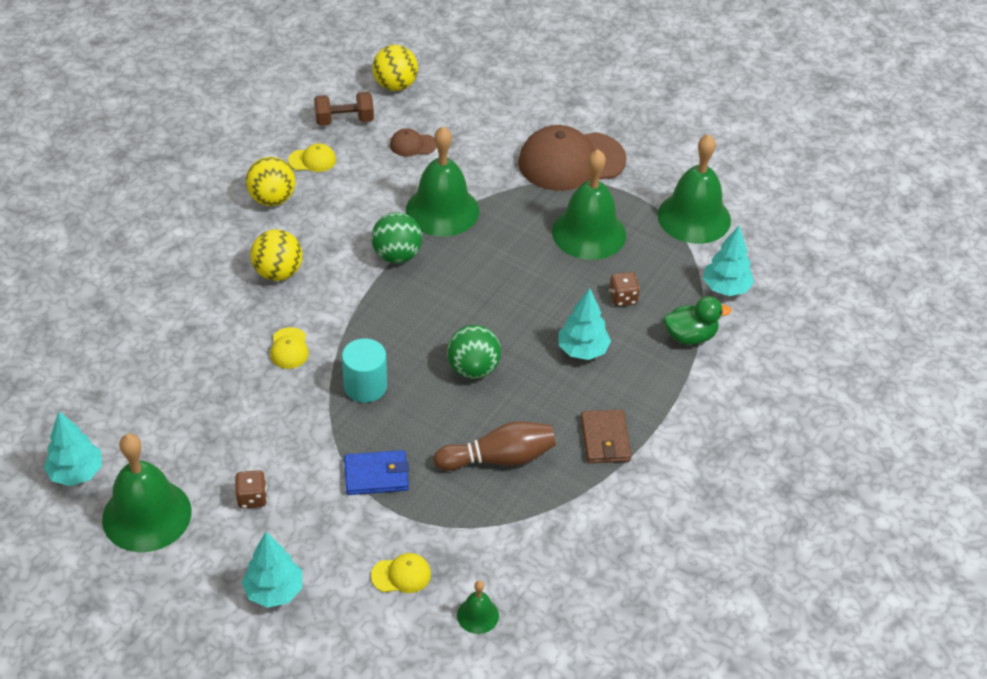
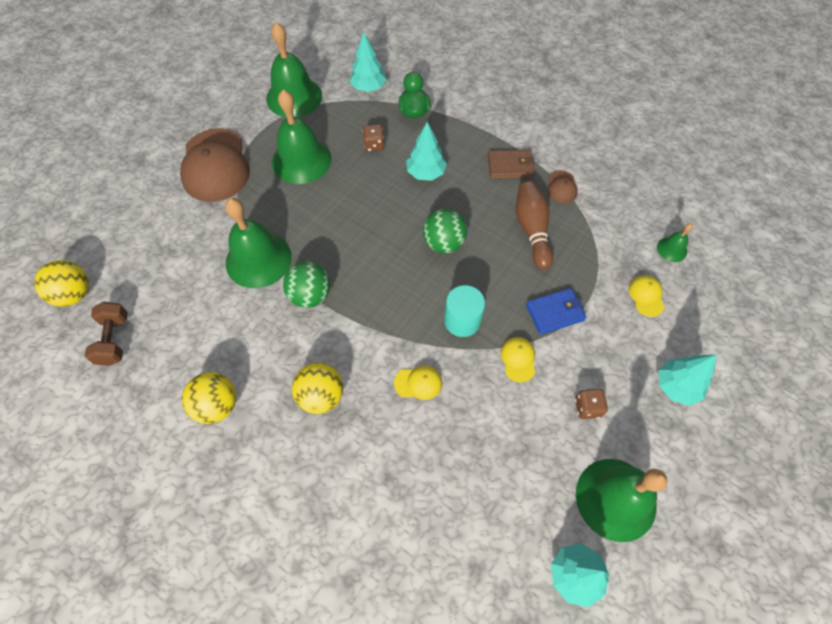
camera: 85 degrees left, 15 degrees up
yellow cap [288,143,336,172] -> yellow cap moved to [501,337,535,383]
blue wallet [344,450,409,495] -> blue wallet turned 75 degrees clockwise [526,288,586,335]
brown cap [390,128,436,156] -> brown cap moved to [548,170,578,204]

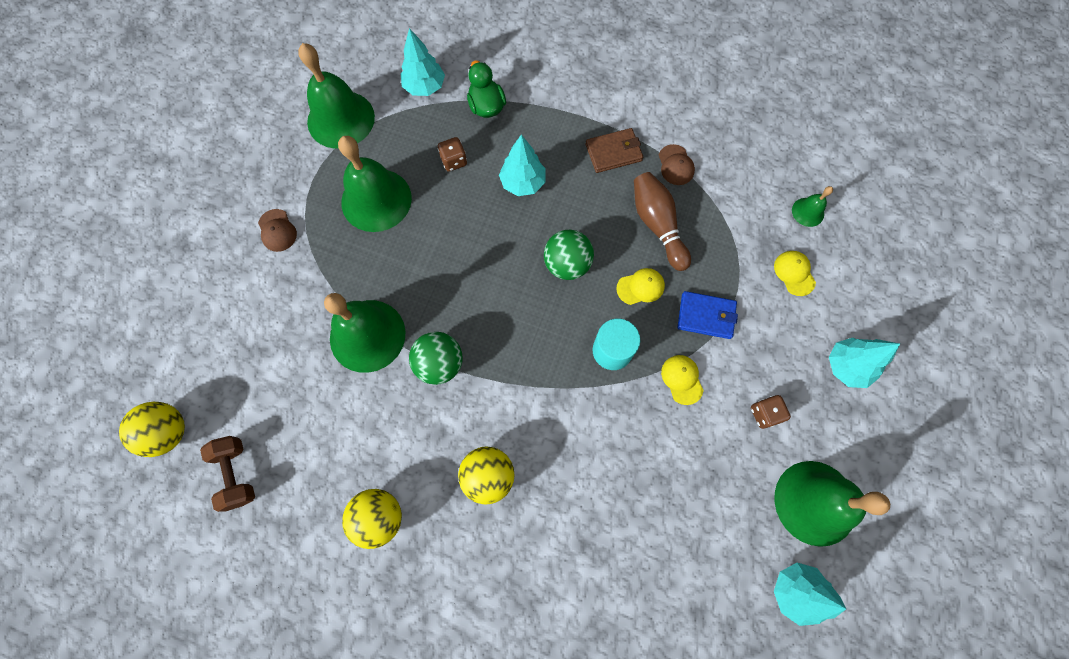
camera: 15 degrees left, 10 degrees up
brown cap [180,128,250,202] -> brown cap [258,209,297,252], size x0.43
yellow cap [394,366,442,400] -> yellow cap moved to [616,268,665,305]
blue wallet [526,288,586,335] -> blue wallet turned 45 degrees clockwise [677,291,738,339]

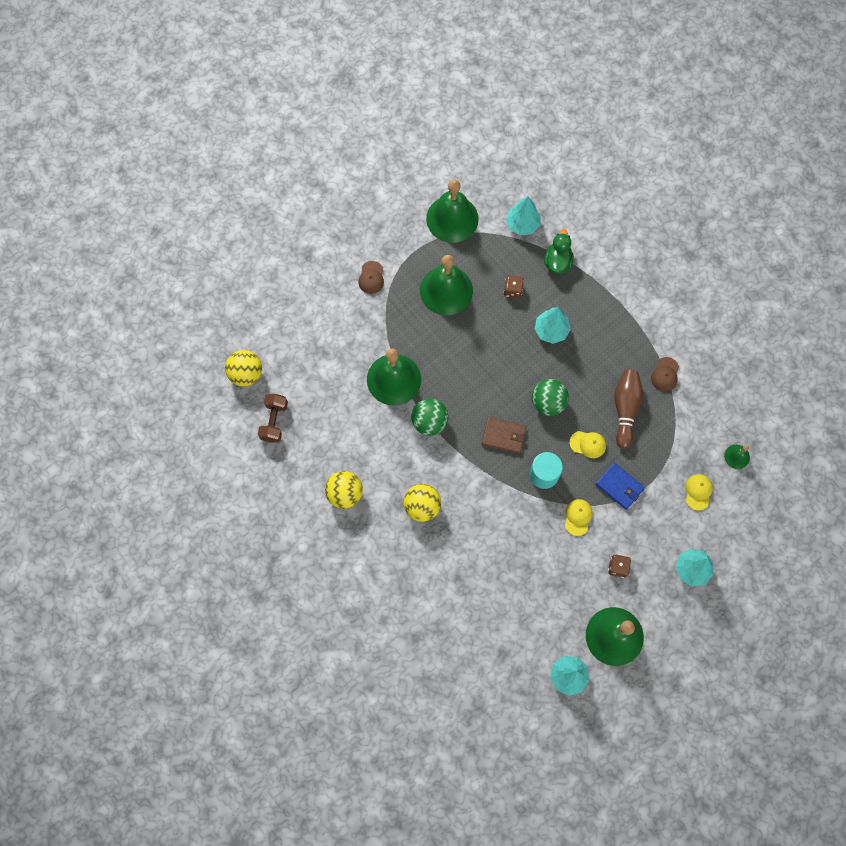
camera: 30 degrees right, 0 degrees up
brown wallet [585,128,643,173] -> brown wallet moved to [482,417,526,454]

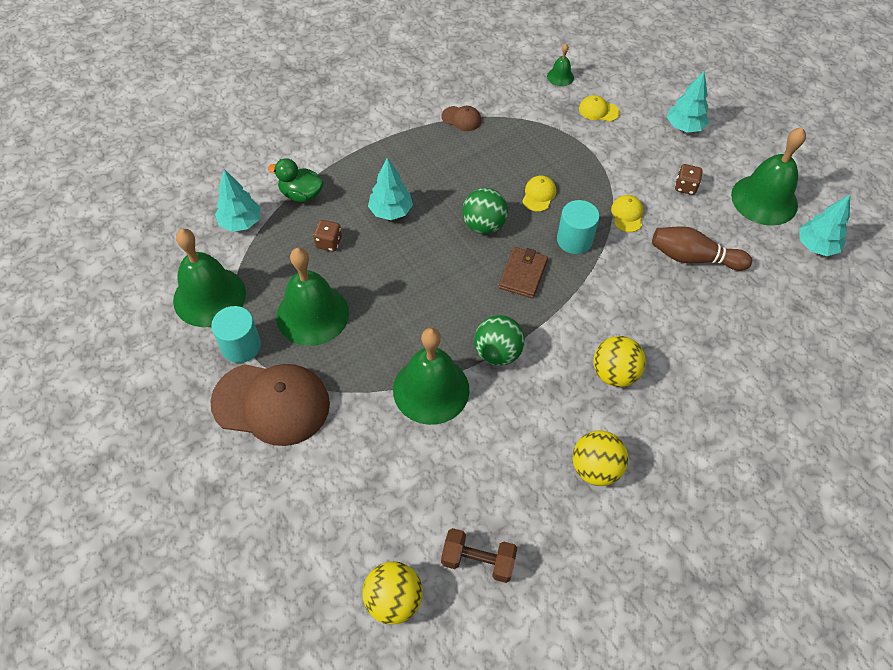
camera: 85 degrees left, 15 degrees down
brown cap [358,261,384,294] -> brown cap [210,364,330,446], size x2.31
yellow cap [565,499,593,536] -> yellow cap turned 75 degrees clockwise [611,195,643,232]
blue wallet [596,463,645,510] -> none
brown bowling pin [615,370,643,449] -> brown bowling pin moved to [652,226,752,271]
none -> turquoise cylinder [211,306,261,363]

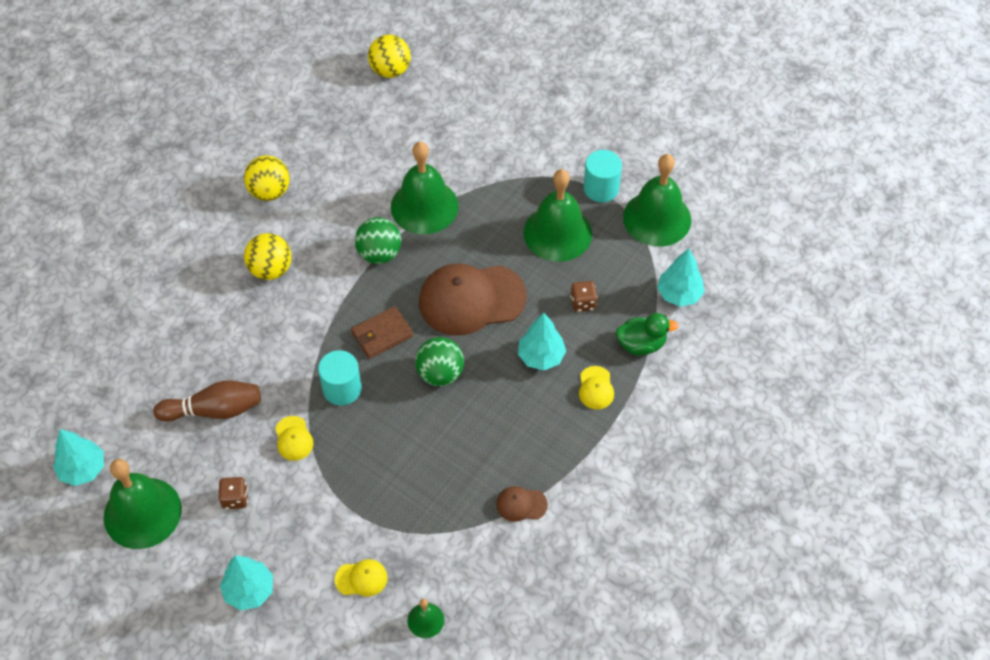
camera: 160 degrees right, 0 degrees up
brown cap [210,364,330,446] -> brown cap moved to [419,263,527,336]
brown dumbbell [441,528,517,583] -> none
brown wallet [499,247,548,298] -> brown wallet turned 60 degrees clockwise [351,306,414,359]
yellow cap [522,176,556,212] -> yellow cap moved to [579,366,614,410]

